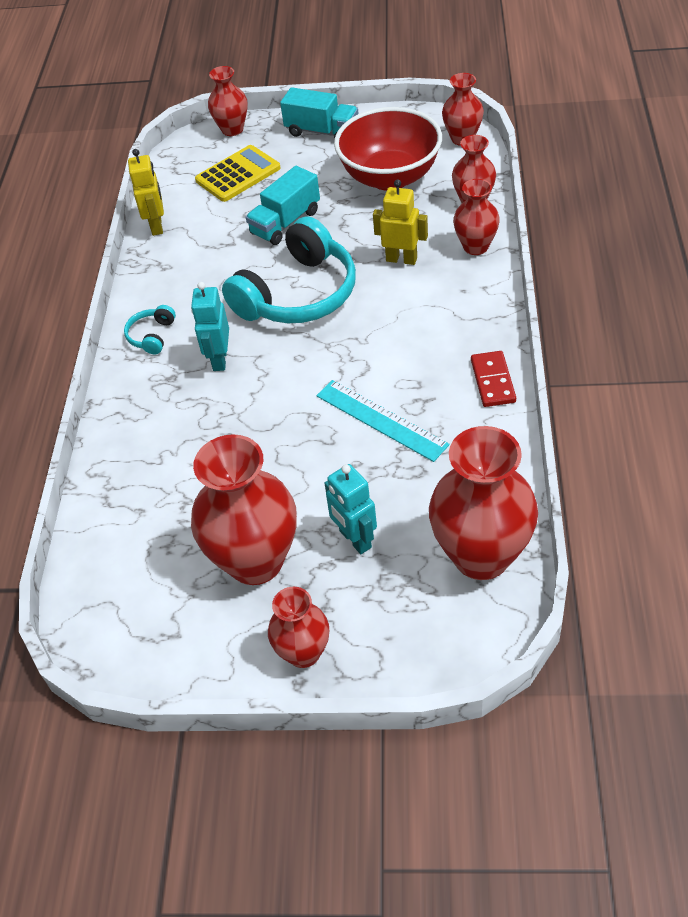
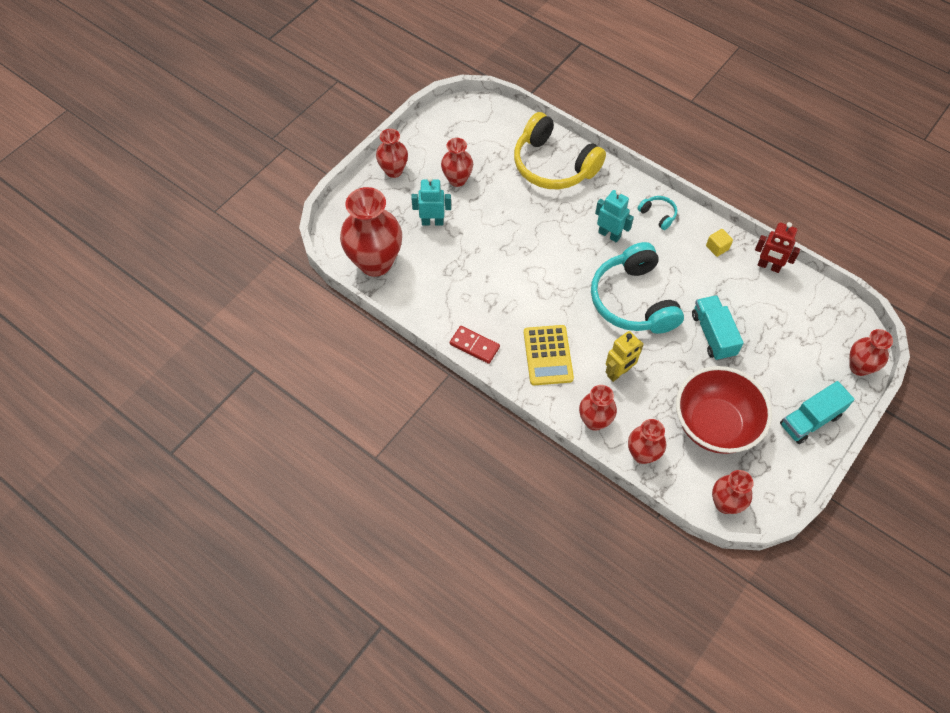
camera: 120 degrees right, 10 degrees up
yellow robot [128,149,164,236] -> red robot [755,222,800,273]
red vase [191,434,297,585] -> red vase [441,138,473,187], size x0.56
yellow calculator [195,145,281,202] -> yellow calculator moved to [524,325,574,385]
turquoise ruler [316,380,450,462] -> none
none -> yellow headphones [514,112,606,189]
none -> yellow cube [706,229,733,257]

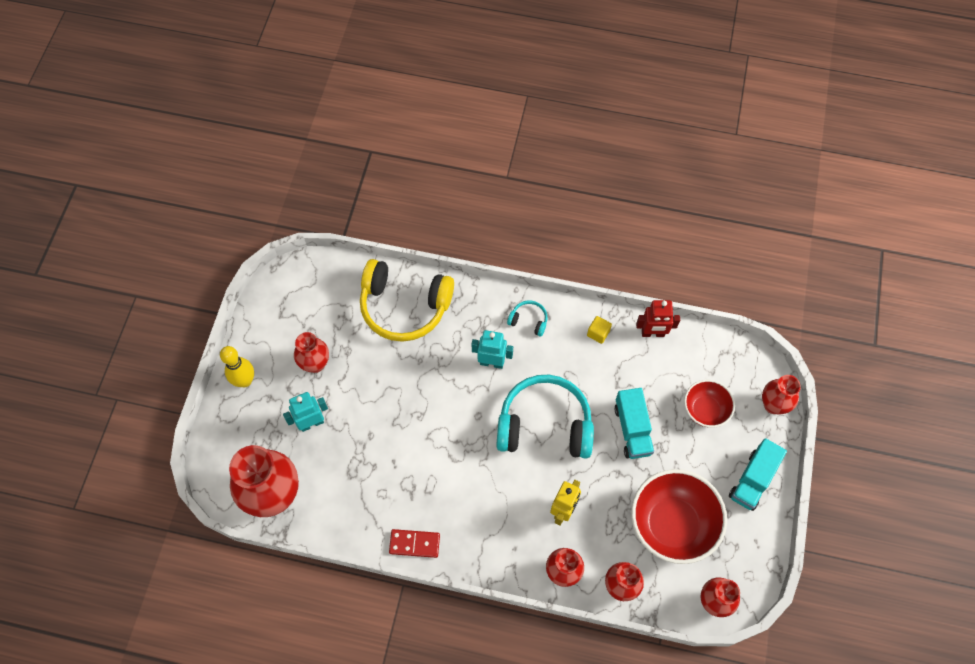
camera: 25 degrees left, 5 degrees up
red vase [376,129,408,178] -> yellow bowling pin [220,346,254,387]
yellow calculator [524,325,574,385] -> none
turquoise headphones [591,242,684,334] -> turquoise headphones turned 135 degrees clockwise [496,375,594,459]
turquoise truck [692,295,743,361] -> turquoise truck turned 150 degrees counterclockwise [615,388,654,459]
none -> red bowl [684,380,735,428]

